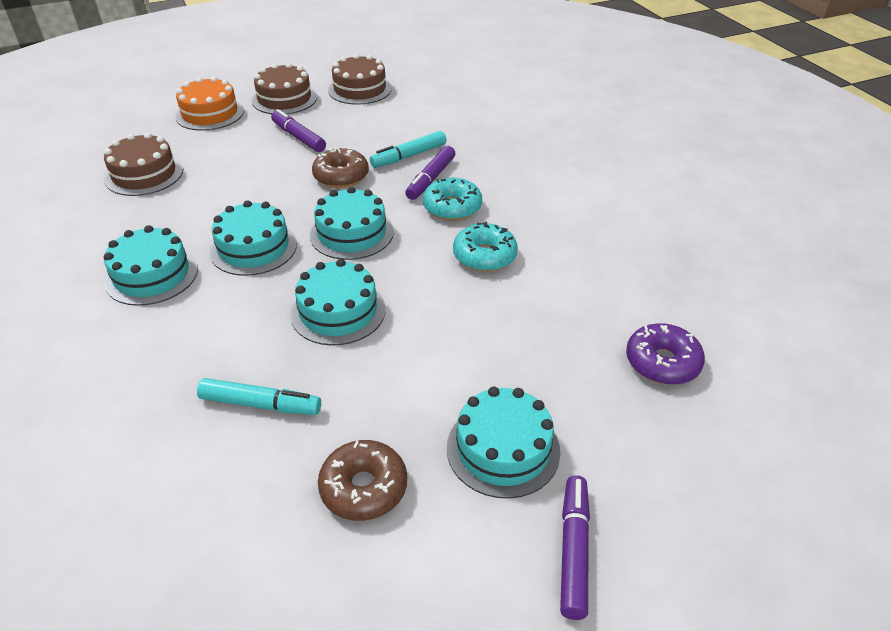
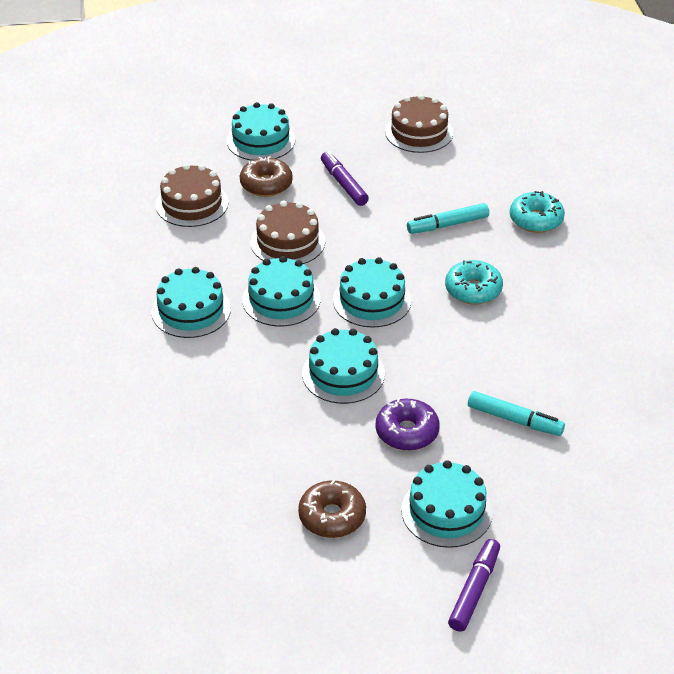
camera: 15 degrees right, 0 degrees up
orange cake [175,76,244,131] -> turquoise cake [227,102,295,161]
turquoise marker [197,378,321,415] -> turquoise marker moved to [468,391,565,436]
brown cake [252,63,317,114] -> brown cake moved to [250,200,325,264]
brown donut [312,147,369,188] -> brown donut moved to [240,156,293,197]
purple marker [405,146,455,200] -> none
turquoise donut [453,222,518,272] -> turquoise donut moved to [510,191,565,233]
purple donut [626,323,705,385] -> purple donut moved to [376,398,440,451]

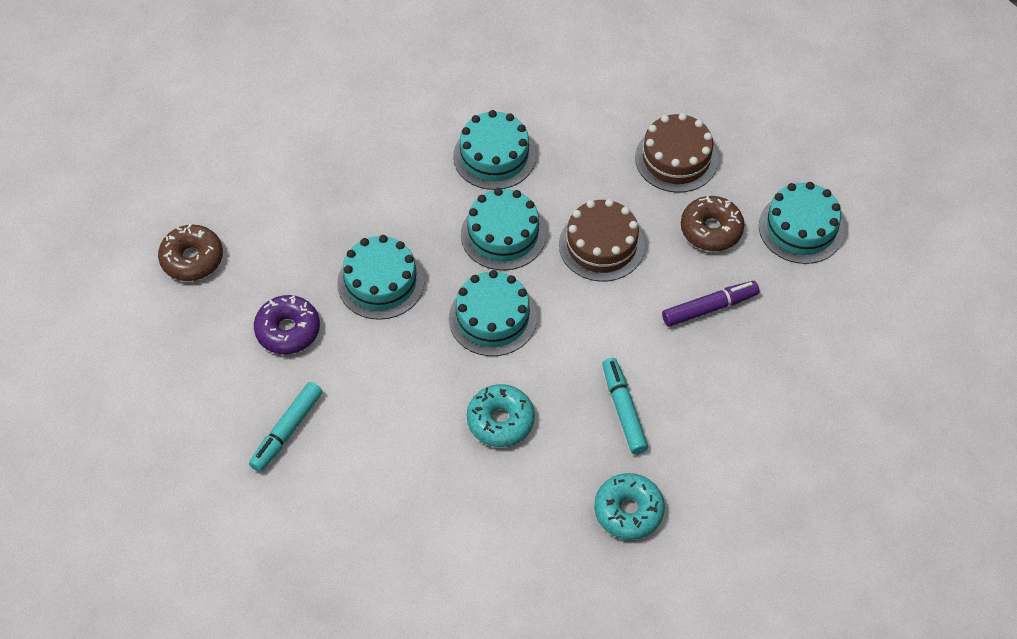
camera: 95 degrees right, 15 degrees up
brown cake [385,94,453,153] -> none
turquoise cake [401,460,493,548] -> none
purple marker [448,539,500,632] -> none

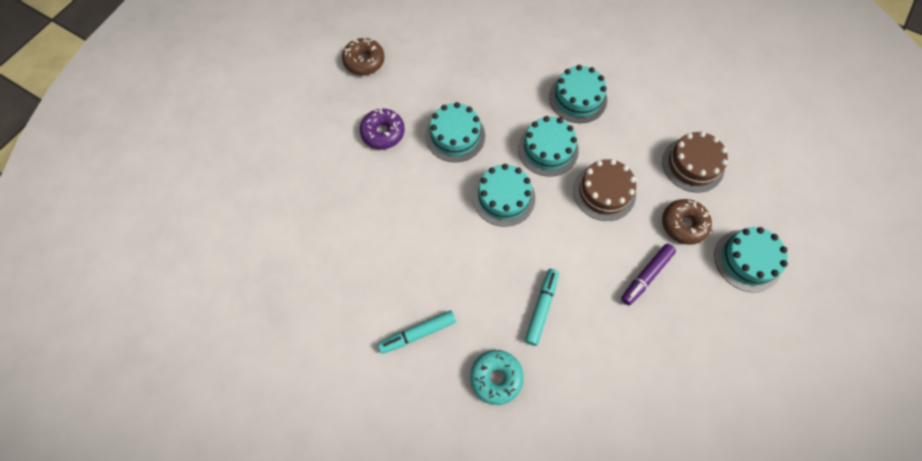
camera: 35 degrees right, 10 degrees up
turquoise marker [249,382,322,472] -> turquoise marker moved to [378,310,456,354]
turquoise donut [467,384,535,447] -> none
purple marker [662,281,759,327] -> purple marker turned 120 degrees clockwise [621,244,676,305]

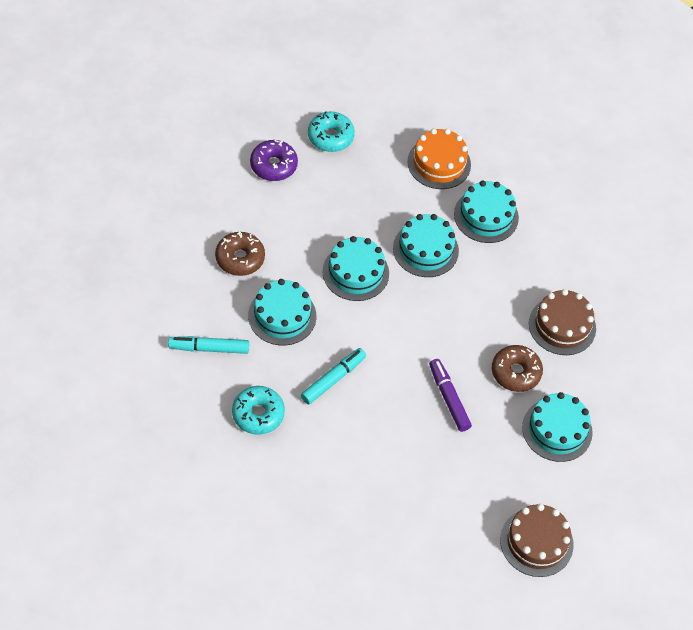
camera: 20 degrees right, 10 degrees down
brown donut [342,37,385,75] -> brown donut moved to [215,232,265,276]
turquoise cake [425,102,485,162] -> turquoise cake moved to [248,279,316,345]
brown cake [573,159,636,221] -> brown cake moved to [500,504,574,577]
purple marker [621,244,676,305] -> purple marker turned 90 degrees clockwise [429,359,472,432]
none -> turquoise donut [308,111,355,152]
none -> orange cake [407,129,471,189]

